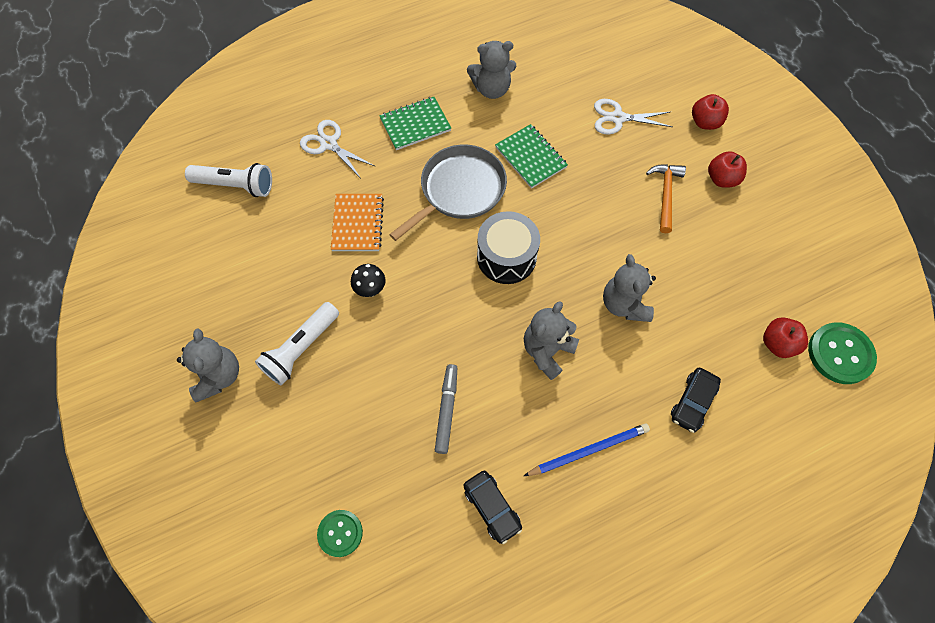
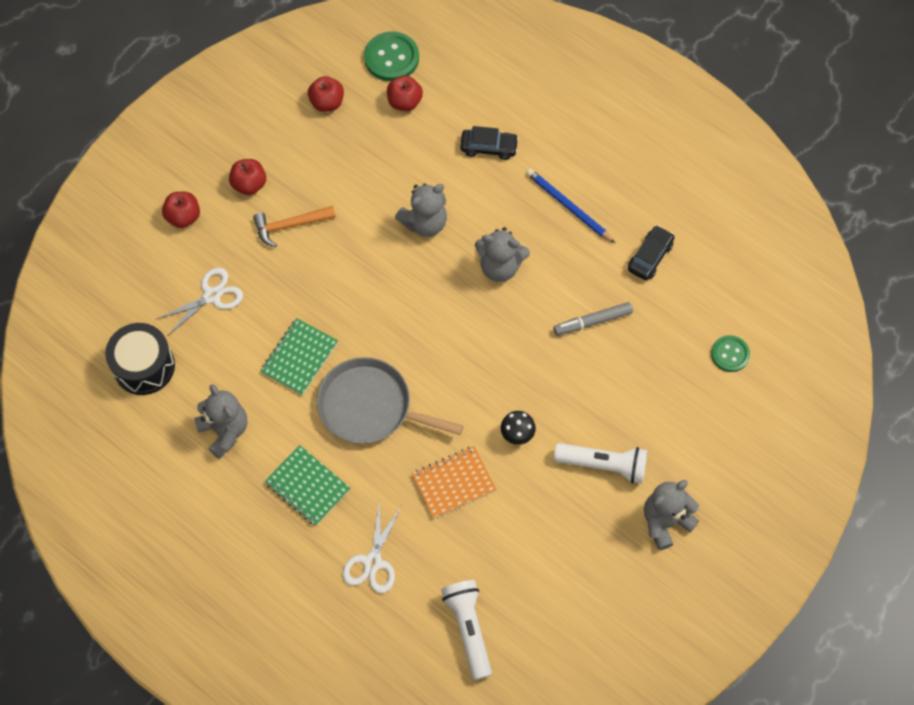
camera: 115 degrees left, 0 degrees up
black drum [477,211,540,284] -> black drum moved to [105,323,175,395]
white scissors [594,99,673,134] -> white scissors turned 105 degrees counterclockwise [155,268,243,335]
none -> red apple [308,76,344,112]

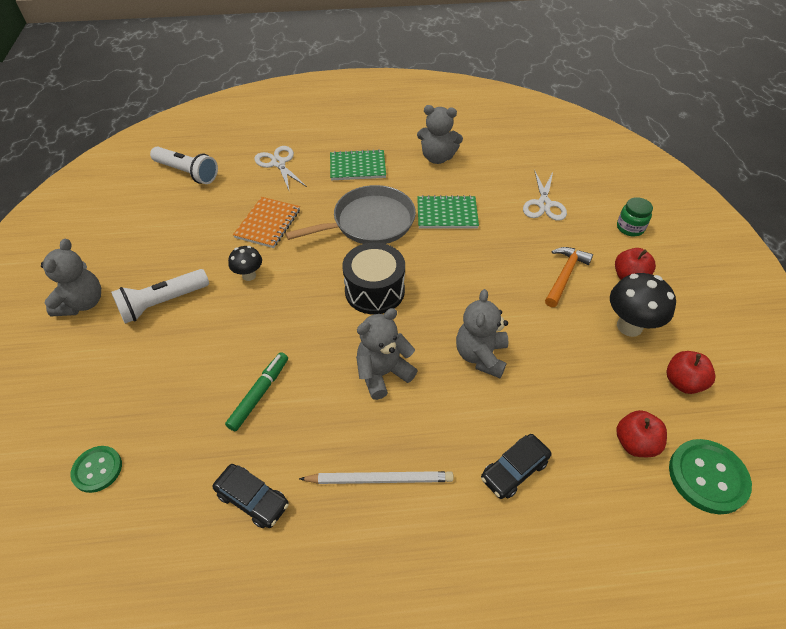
camera: 135 degrees right, 15 degrees down
black drum [105,323,175,395] -> black drum moved to [342,243,405,314]
red apple [162,192,200,228] -> green jar [617,197,653,236]
green notebook [260,318,338,395] -> green notebook turned 75 degrees counterclockwise [417,195,479,229]
blue pencil [526,169,615,243] -> white pencil [299,471,454,484]
grey marker [554,302,633,335] -> green marker [225,352,288,432]
black car [628,225,675,280] -> black car turned 45 degrees counterclockwise [213,464,289,528]
none -> black mushroom [610,273,676,337]

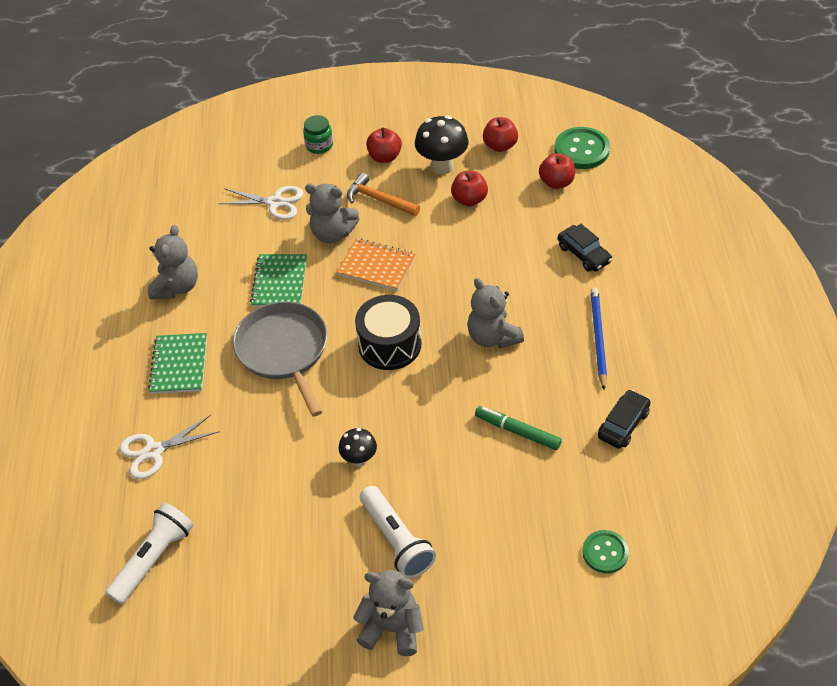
camera: 85 degrees left, 0 degrees up
orange notebook [233,197,300,248] -> orange notebook moved to [337,238,416,291]
white pencil [299,471,454,484] -> blue pencil [590,287,607,390]
grey teddy bear [456,289,509,378] -> grey teddy bear moved to [305,184,359,244]
none -> red apple [451,171,488,207]

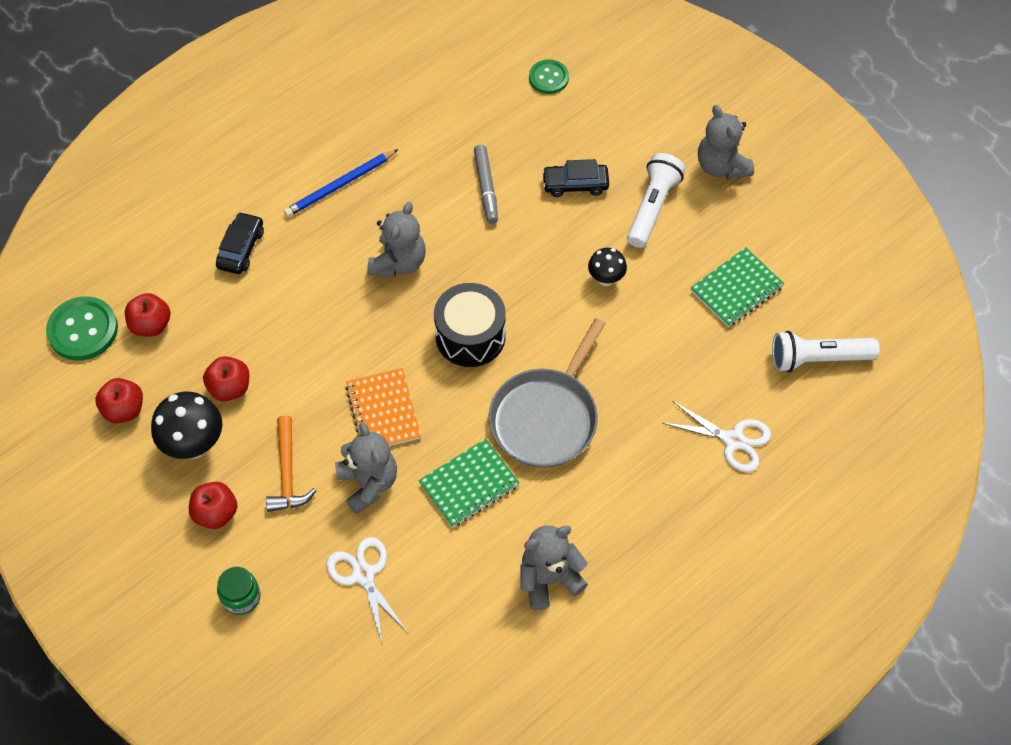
camera: 130 degrees left, 10 degrees up
green notebook [148,333,207,394] -> green notebook moved to [690,247,784,327]
green marker [475,406,562,450] -> grey marker [474,145,498,224]
black car [598,390,651,449] -> black car moved to [542,159,609,197]

